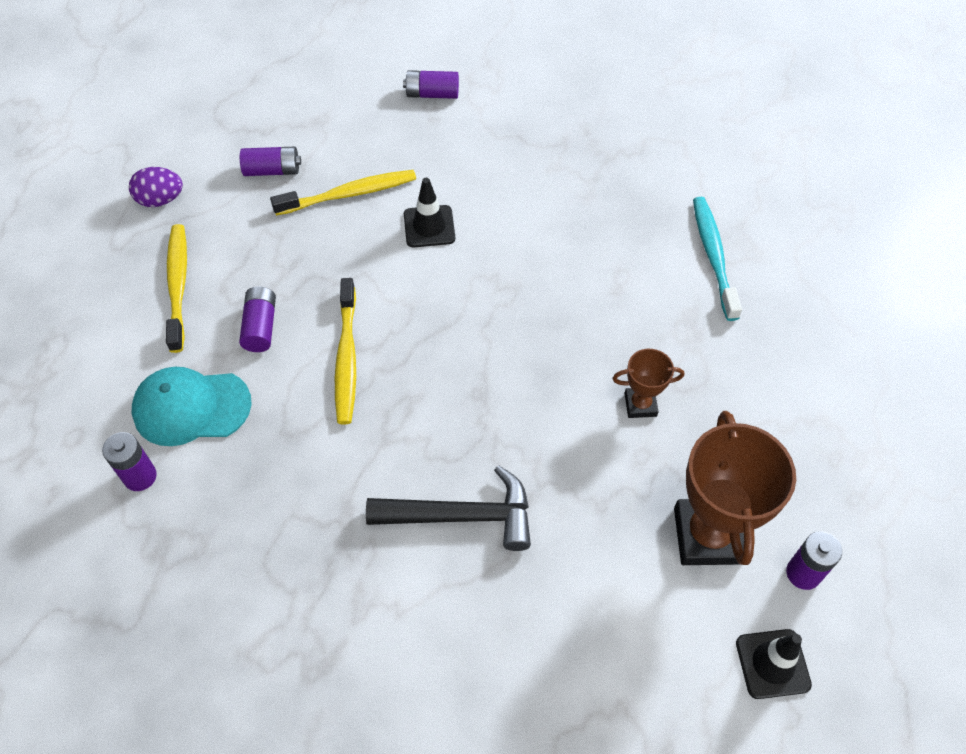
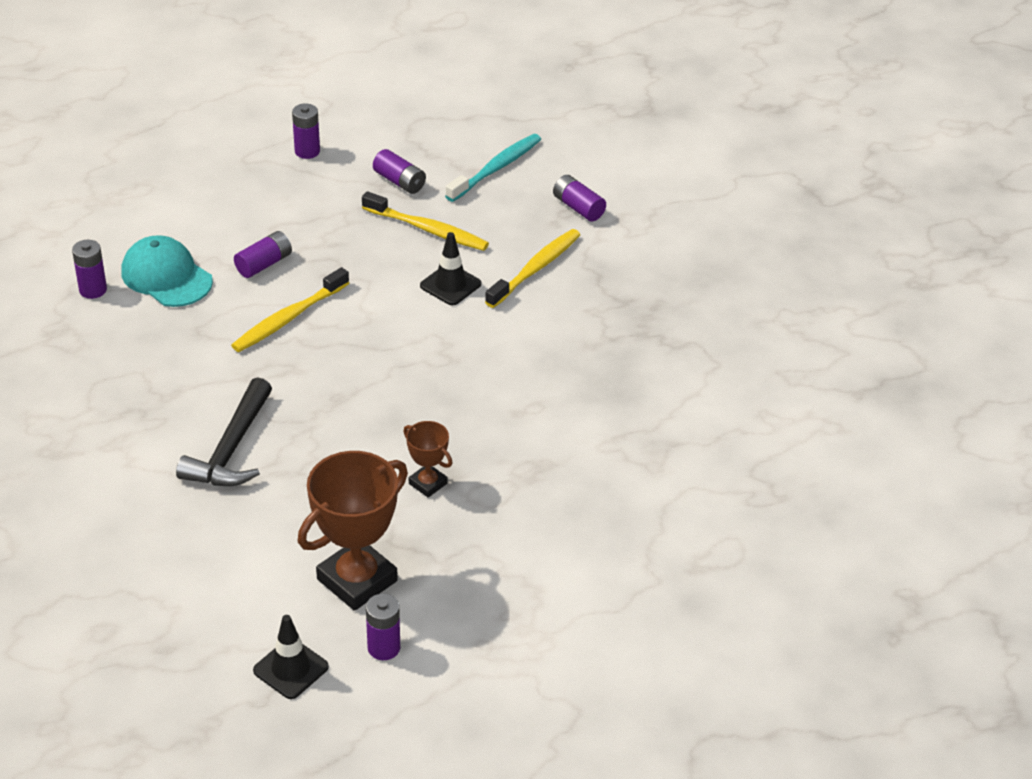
camera: 45 degrees right, 15 degrees down
purple egg [129,167,183,207] -> purple battery [292,103,320,159]
yellow toothbrush [166,224,187,353] -> yellow toothbrush moved to [485,229,580,308]
black hammer [366,465,531,551] -> black hammer turned 60 degrees clockwise [176,377,272,486]
turquoise toothbrush [693,197,742,321] -> turquoise toothbrush moved to [445,134,541,202]

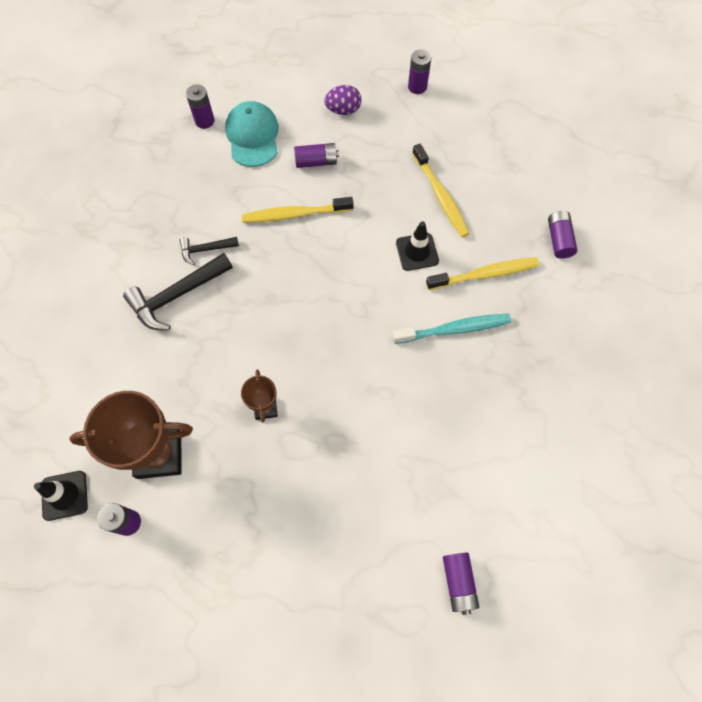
camera: 40 degrees right, 25 degrees up
purple battery [373,149,426,194] -> purple battery moved to [443,553,479,615]
turquoise toothbrush [445,134,541,202] -> turquoise toothbrush moved to [392,314,511,344]
none -> black hammer [179,237,239,265]
none -> purple egg [324,85,361,115]

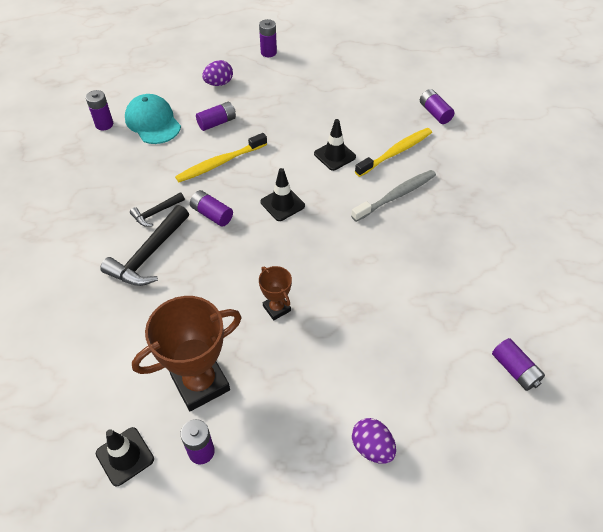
camera: 25 degrees left, 15 degrees down
turquoise toothbrush [392,314,511,344] -> grey toothbrush [351,170,436,222]
yellow toothbrush [412,144,470,237] -> none
none -> purple battery [190,190,233,227]
none -> black traffic cone [261,168,305,221]
none -> purple egg [352,418,396,464]

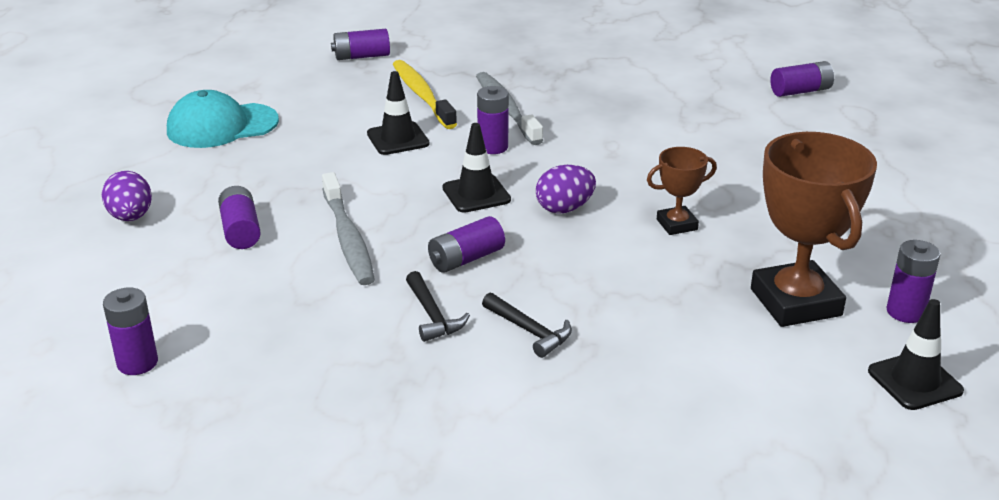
camera: 75 degrees left, 20 degrees down
black hammer [100,205,189,286] -> black hammer [482,293,572,358], size x0.55
turquoise cap [125,94,181,144] -> turquoise cap moved to [167,90,279,148]
yellow toothbrush [175,133,267,182] -> grey toothbrush [322,172,375,285]
purple battery [259,19,277,57] -> purple battery moved to [477,86,509,154]
purple egg [352,418,396,464] -> purple egg moved to [536,165,596,214]

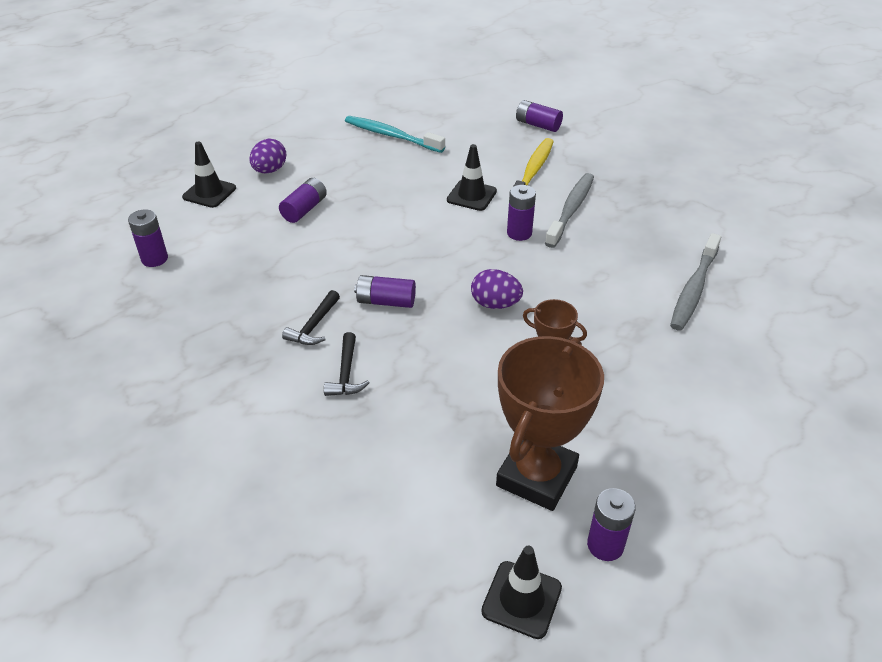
camera: 45 degrees right, 10 degrees up
turquoise cap [167,90,279,148] -> turquoise toothbrush [345,116,445,153]
grey toothbrush [322,172,375,285] -> grey toothbrush moved to [670,233,721,330]
black traffic cone [442,123,511,213] -> black traffic cone moved to [182,141,236,208]
purple battery [770,61,834,97] -> none

